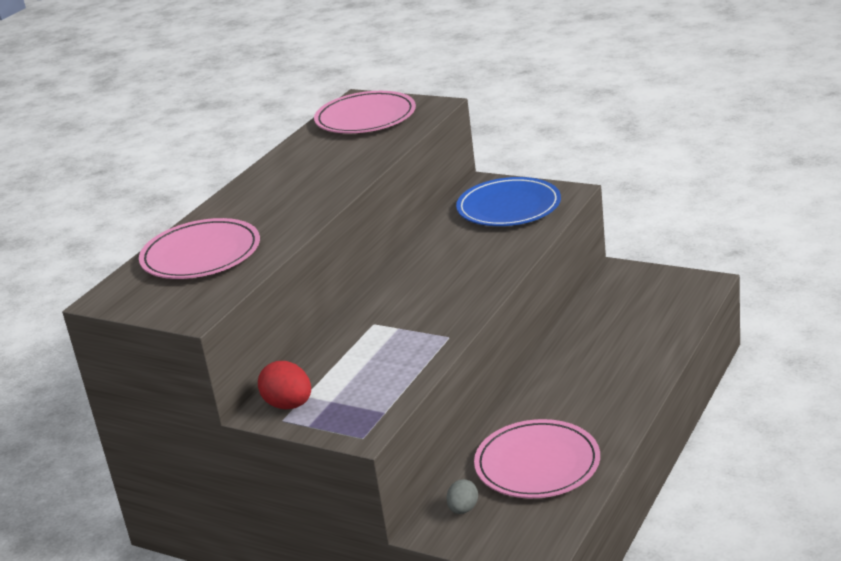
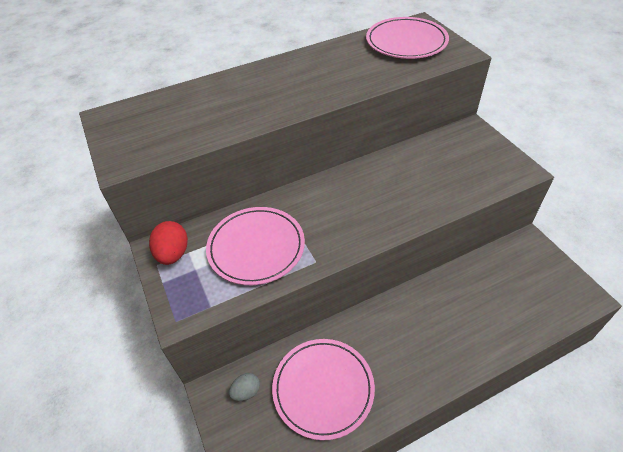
camera: 35 degrees right, 20 degrees up
pink plate [139,218,260,279] -> pink plate moved to [206,207,305,285]
blue plate [456,177,561,226] -> none

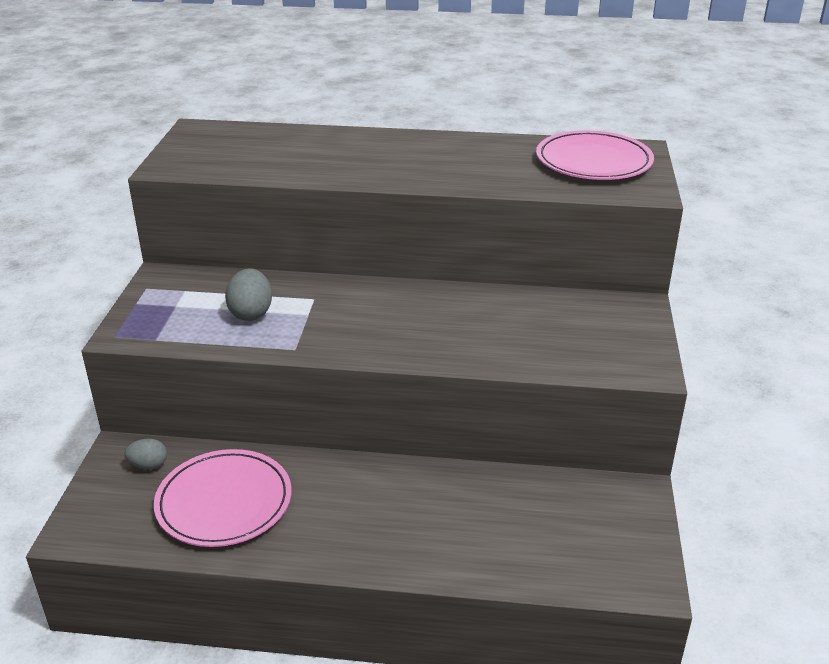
camera: 30 degrees right, 15 degrees down
red egg [149,221,188,265] -> none
pink plate [206,207,305,285] -> grey egg [225,268,272,321]

